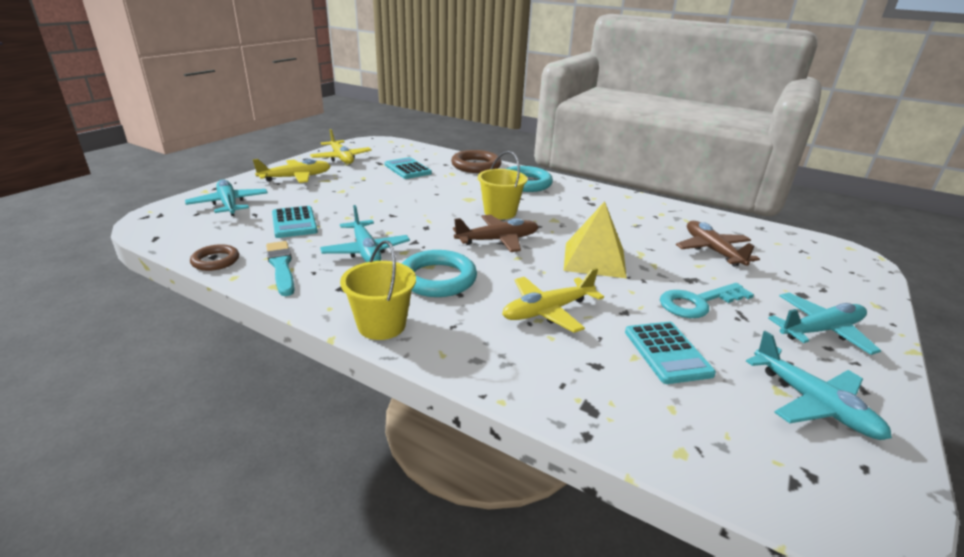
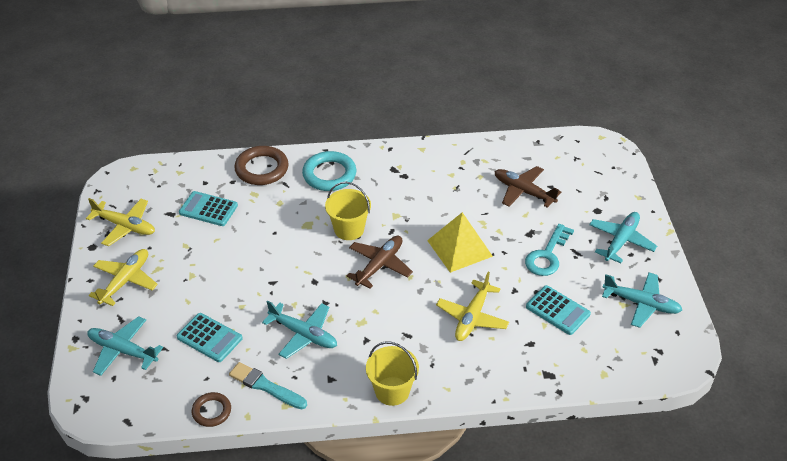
camera: 35 degrees left, 15 degrees up
turquoise ring [402,250,477,297] -> none

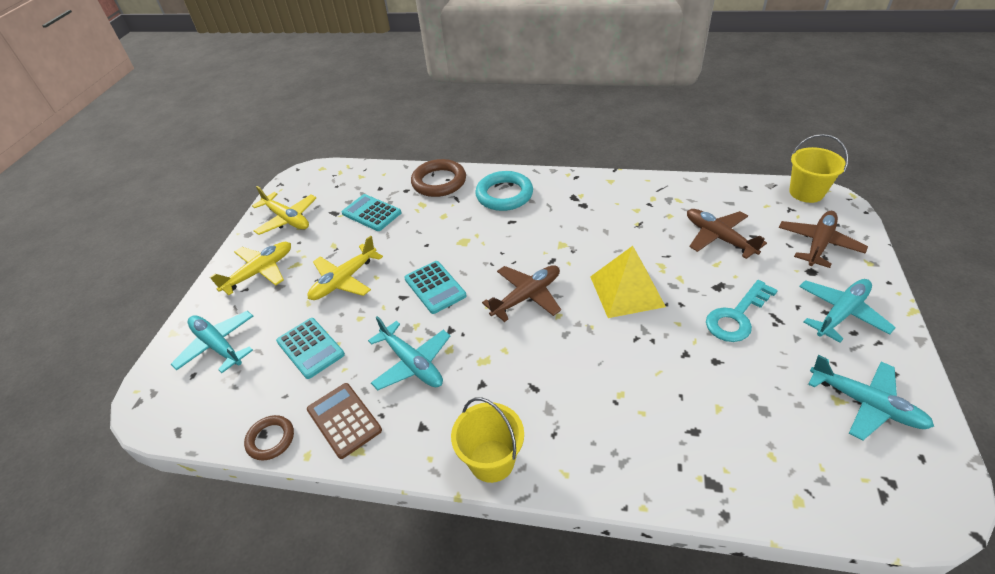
camera: 20 degrees right, 0 degrees up
turquoise brush [229,362,307,409] -> brown calculator [307,383,382,459]
yellow bucket [325,182,371,240] -> yellow bucket moved to [789,134,848,203]
yellow plane [436,272,509,341] -> yellow plane moved to [308,236,383,300]
turquoise calculator [526,285,591,335] -> turquoise calculator moved to [404,261,467,314]
none -> brown plane [779,211,868,268]

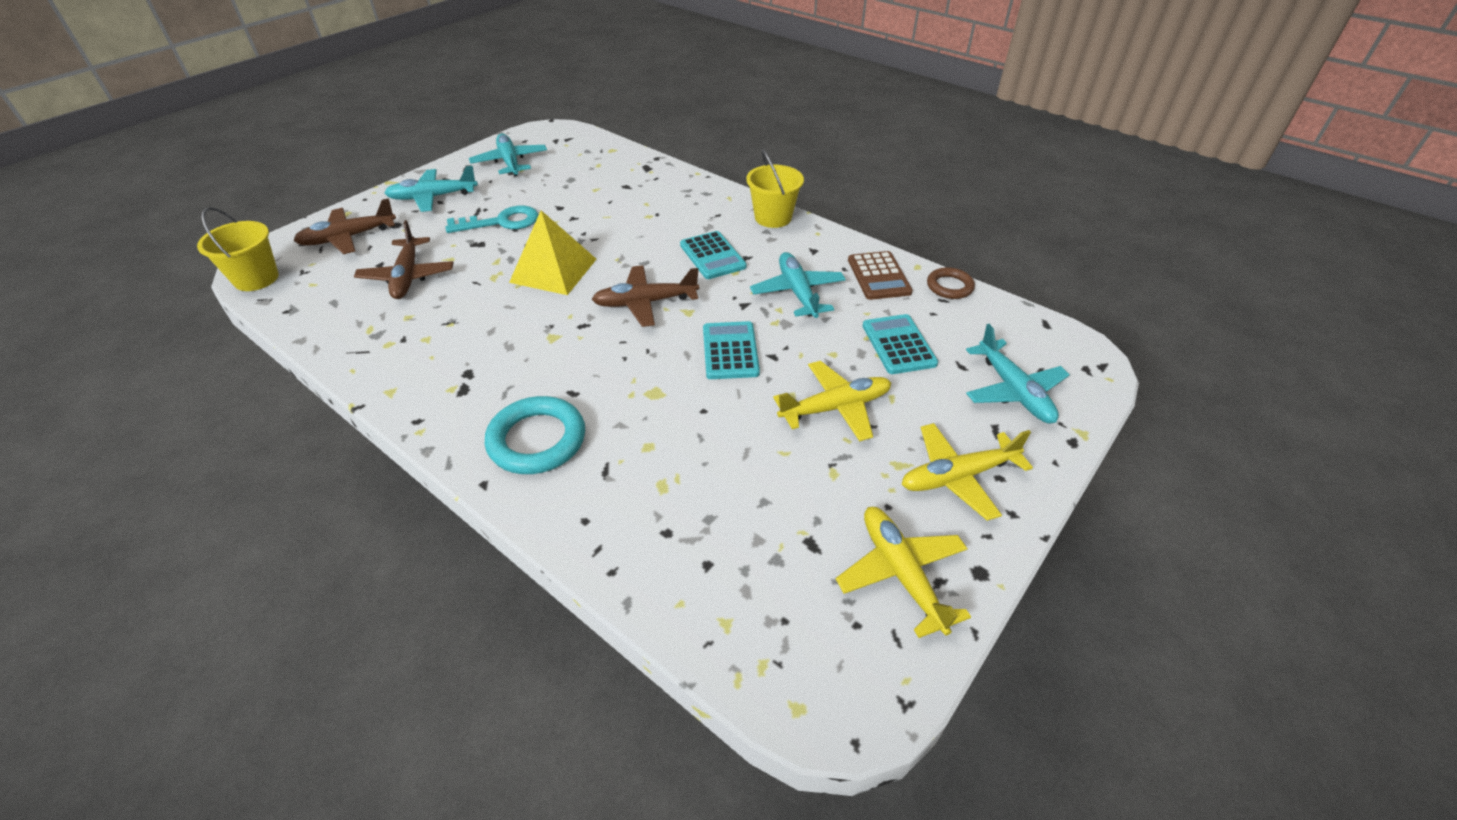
camera: 155 degrees left, 0 degrees up
turquoise calculator [342,194,402,231] -> turquoise calculator moved to [680,231,747,279]
brown ring [411,159,466,197] -> none

